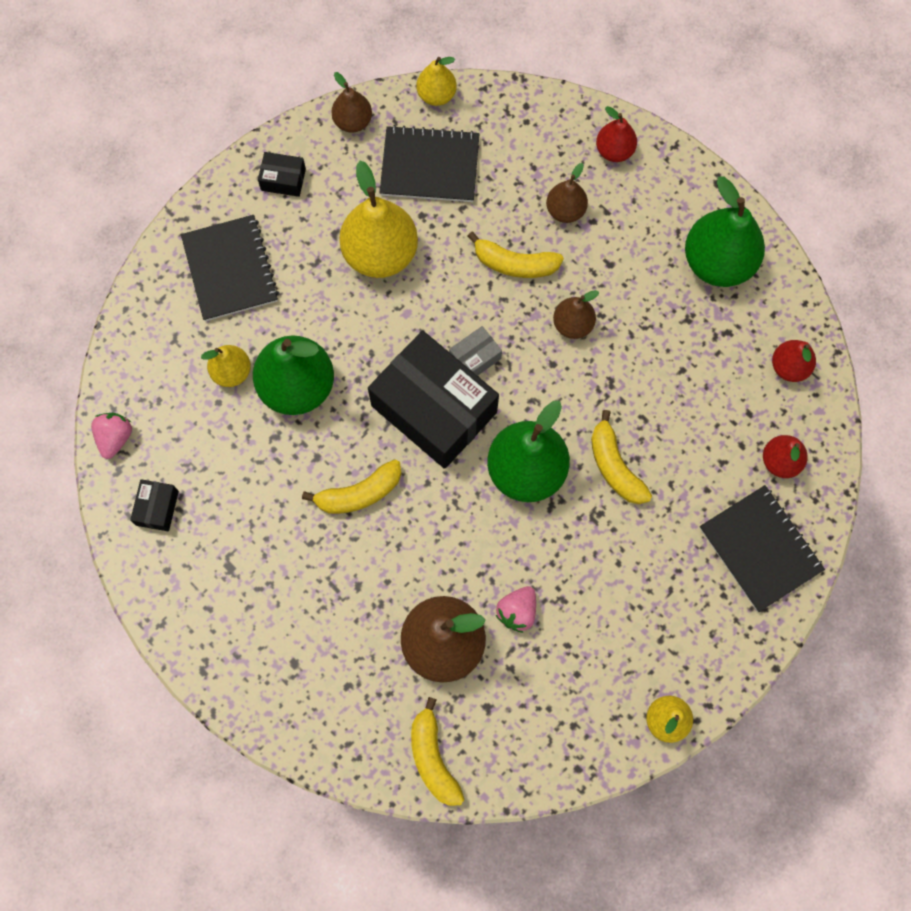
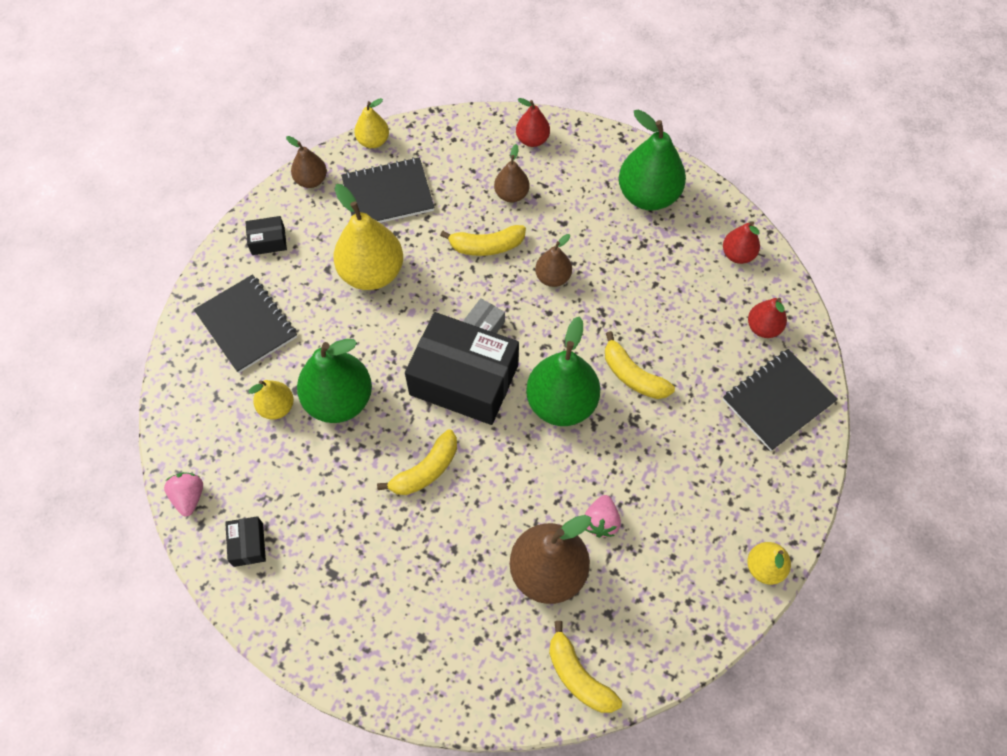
camera: 20 degrees left, 10 degrees down
black notebook [700,485,825,612] -> black notebook turned 75 degrees counterclockwise [723,349,838,451]

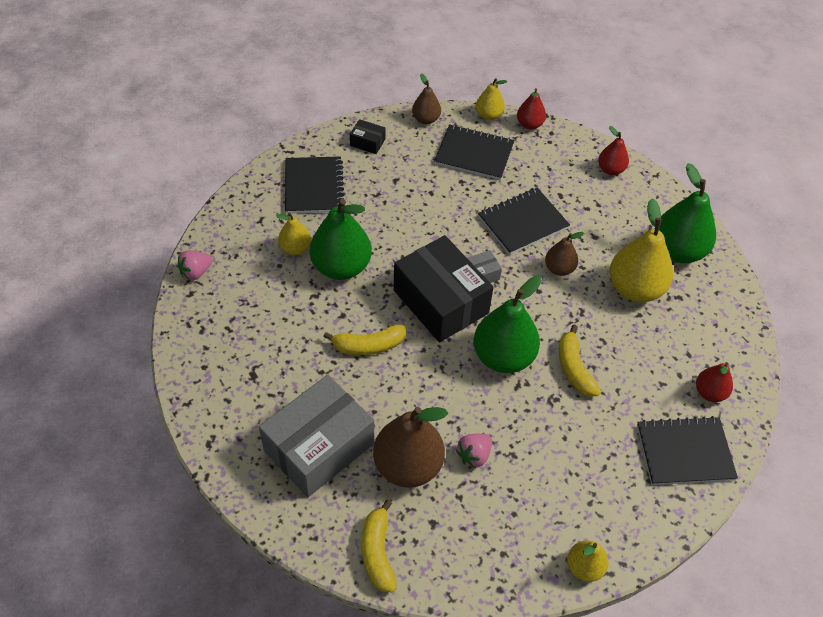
camera: 30 degrees right, 10 degrees down
pink strawberry [164,472,203,516] -> pink strawberry turned 150 degrees counterclockwise [177,250,213,280]
black box [225,516,266,567] -> none
yellow pear [333,184,403,290] -> yellow pear moved to [610,199,673,302]
yellow banana [440,225,526,256] -> black notebook [478,188,570,255]
brown pear [494,144,529,202] -> none
red pear [723,221,760,264] -> red pear moved to [517,88,546,130]
none -> grey box [259,375,374,497]

